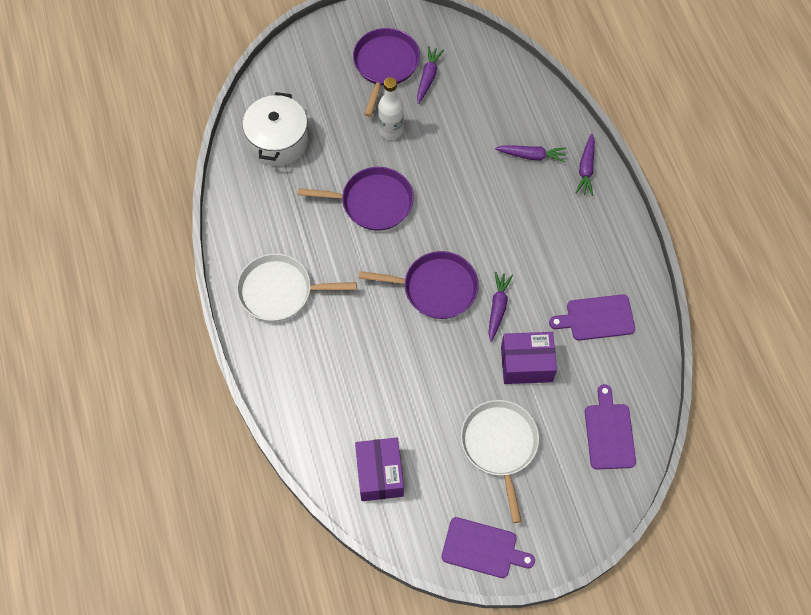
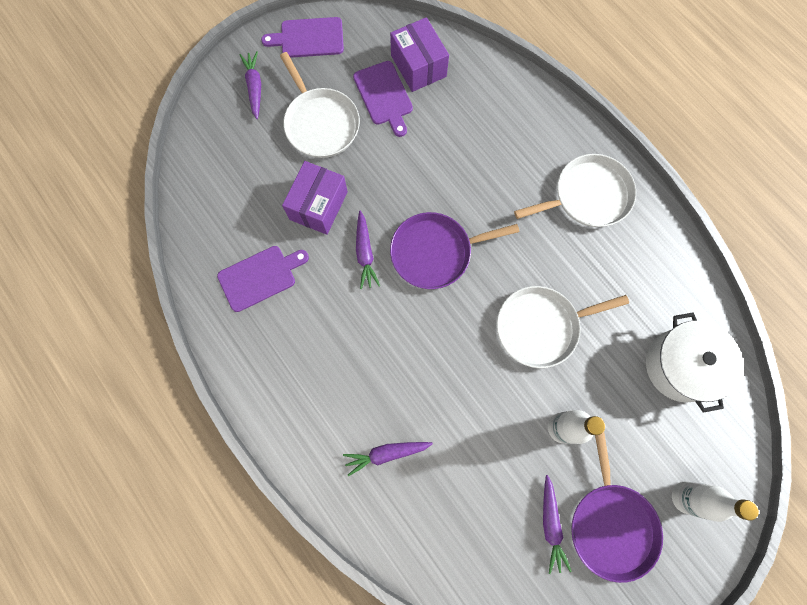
camera: 160 degrees right, 10 degrees up
purple pan [298,167,414,231] -> white pan [497,286,629,368]
purple box [501,332,557,384] -> purple box turned 45 degrees counterclockwise [282,161,348,235]
purple carrot [575,134,595,196] -> purple carrot moved to [239,51,261,119]
purple cutting board [585,384,636,469] -> purple cutting board moved to [353,61,413,137]
none -> white bottle [672,482,759,522]

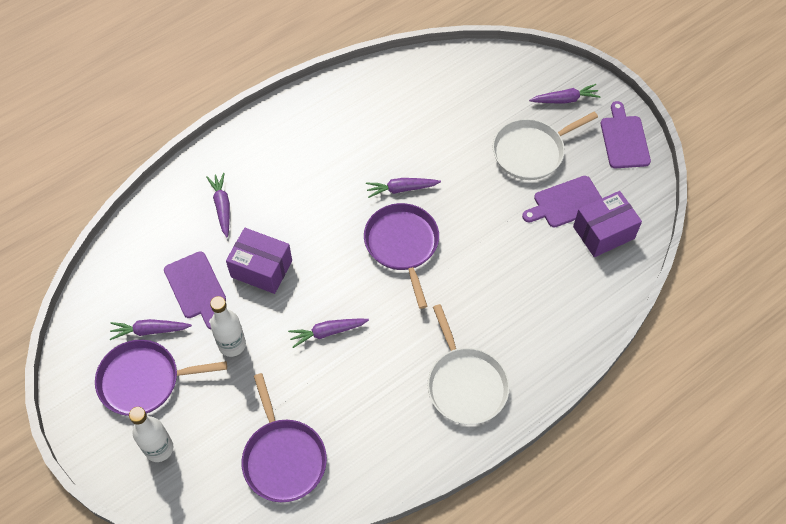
camera: 90 degrees right, 15 degrees down
purple cutting board [217,246,309,312] -> purple cutting board moved to [164,251,226,329]
purple box [282,161,348,235] -> purple box moved to [226,228,292,294]
white pan [497,286,629,368] -> purple carrot [288,319,369,348]
white pot [646,312,743,413] -> purple pan [242,373,327,502]

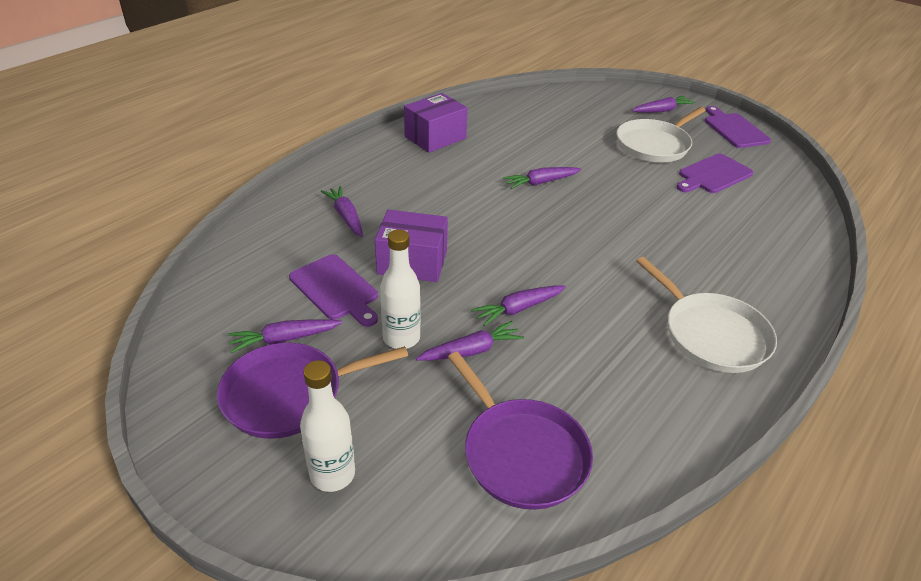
camera: 15 degrees left, 20 degrees down
purple pan [364,203,439,309] -> none
purple box [573,191,642,257] -> purple box moved to [404,93,468,153]
none -> purple carrot [416,321,524,361]

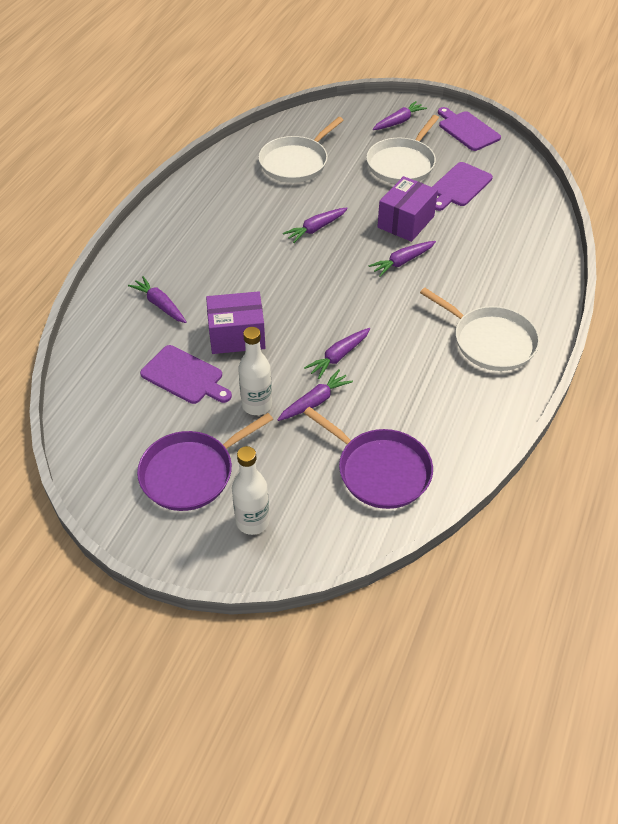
camera: 15 degrees left, 10 degrees up
purple carrot [228,319,343,353] -> purple carrot moved to [369,241,436,277]
purple box [404,93,468,153] -> purple box moved to [377,176,438,242]
none -> white pan [259,117,344,183]

